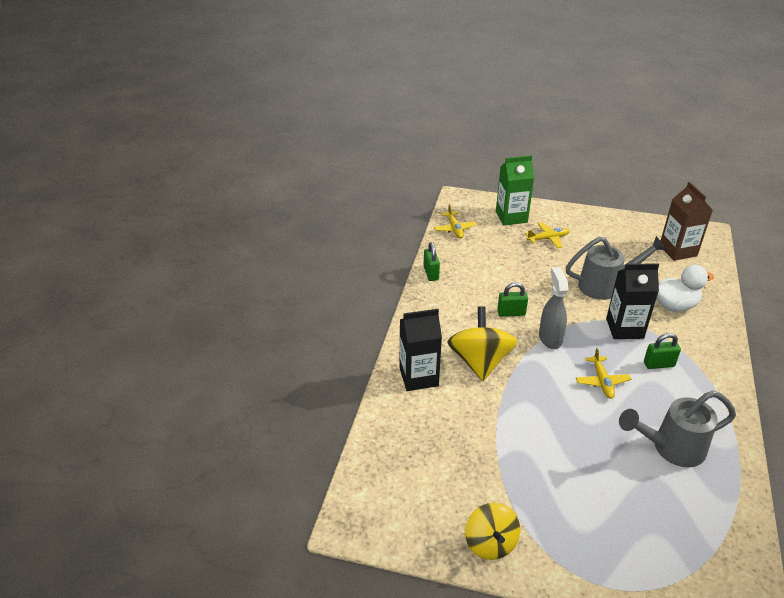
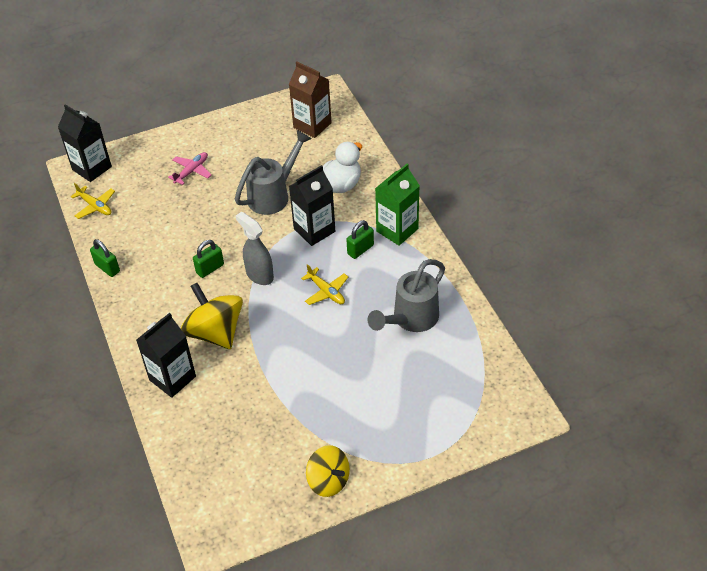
camera: 35 degrees left, 10 degrees up
green carton [496,155,534,225] -> green carton moved to [375,164,420,246]
yellow plane [525,222,570,248] -> pink plane [168,152,212,185]
none -> black carton [58,104,112,182]

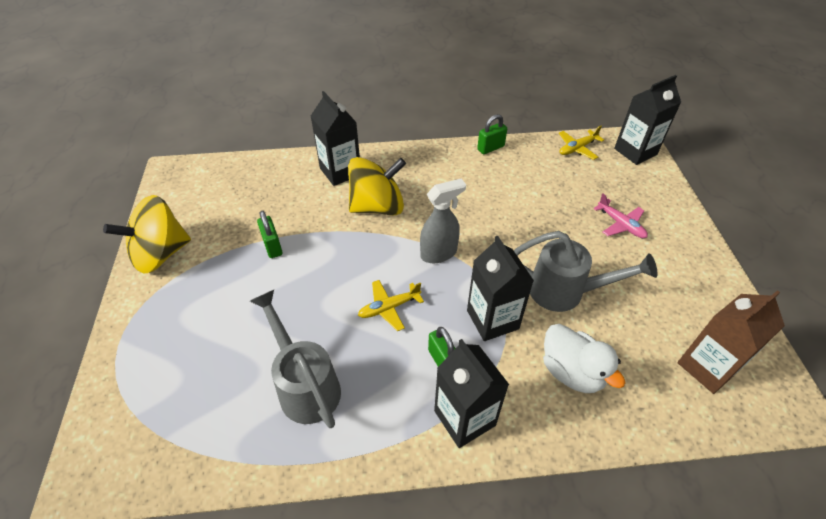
camera: 105 degrees right, 0 degrees up
green padlock [193,240,224,278] -> green padlock moved to [257,211,282,258]
grey watering can [235,130,312,215] -> grey watering can turned 45 degrees counterclockwise [514,231,658,312]
yellow spinning top [306,445,350,497] -> yellow spinning top [103,195,191,274], size x1.53
green carton [375,164,420,246] -> black carton [434,339,509,448]

